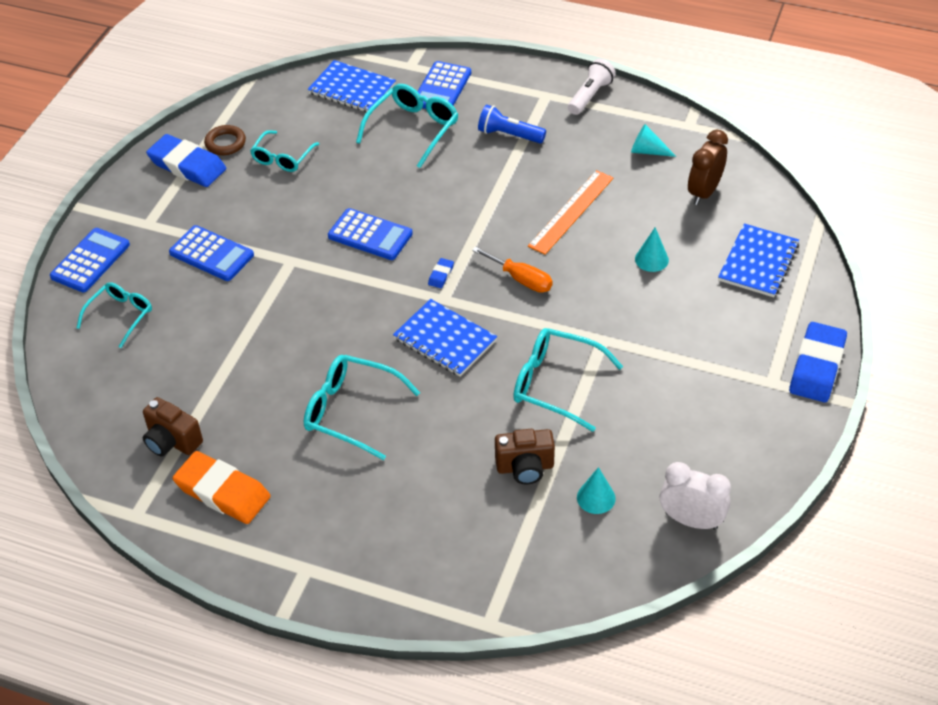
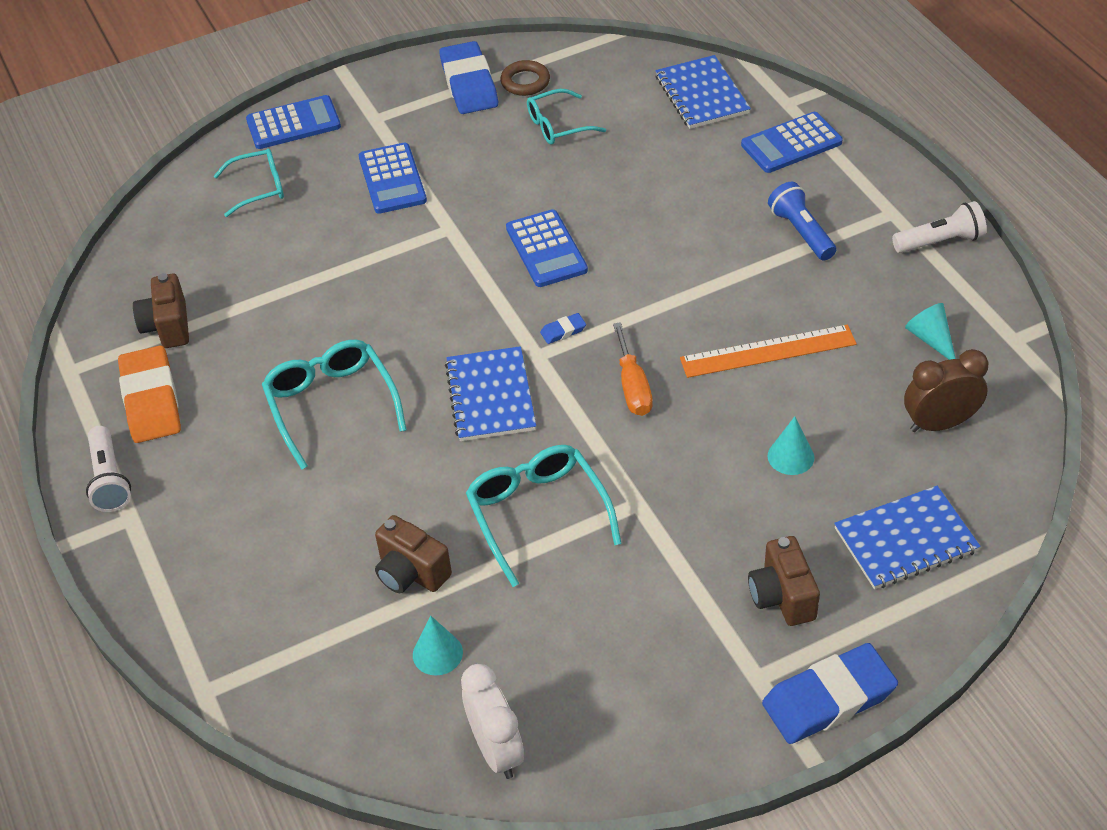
camera: 45 degrees right, 0 degrees up
turquoise glasses [356,84,459,168] -> none
none -> white flashlight [86,426,131,512]
none -> brown camera [748,536,820,626]

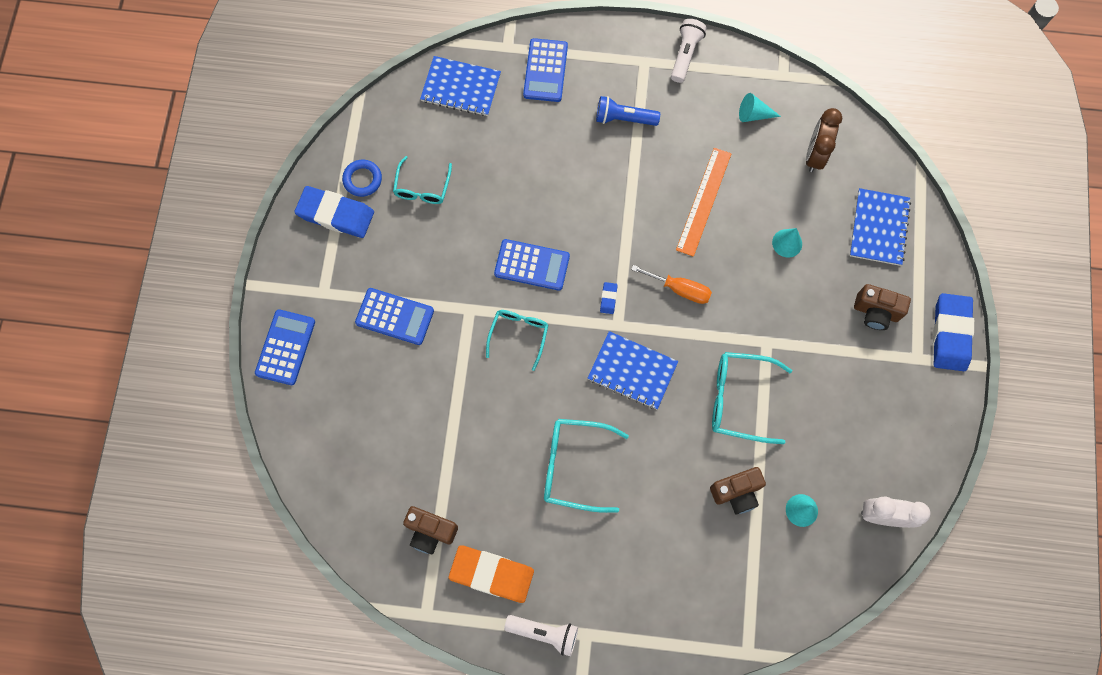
camera: 60 degrees left, 25 degrees up
turquoise glasses [214,149,284,217] -> turquoise glasses moved to [486,310,548,371]
brown ring [500,60,550,96] -> blue ring [342,160,382,197]

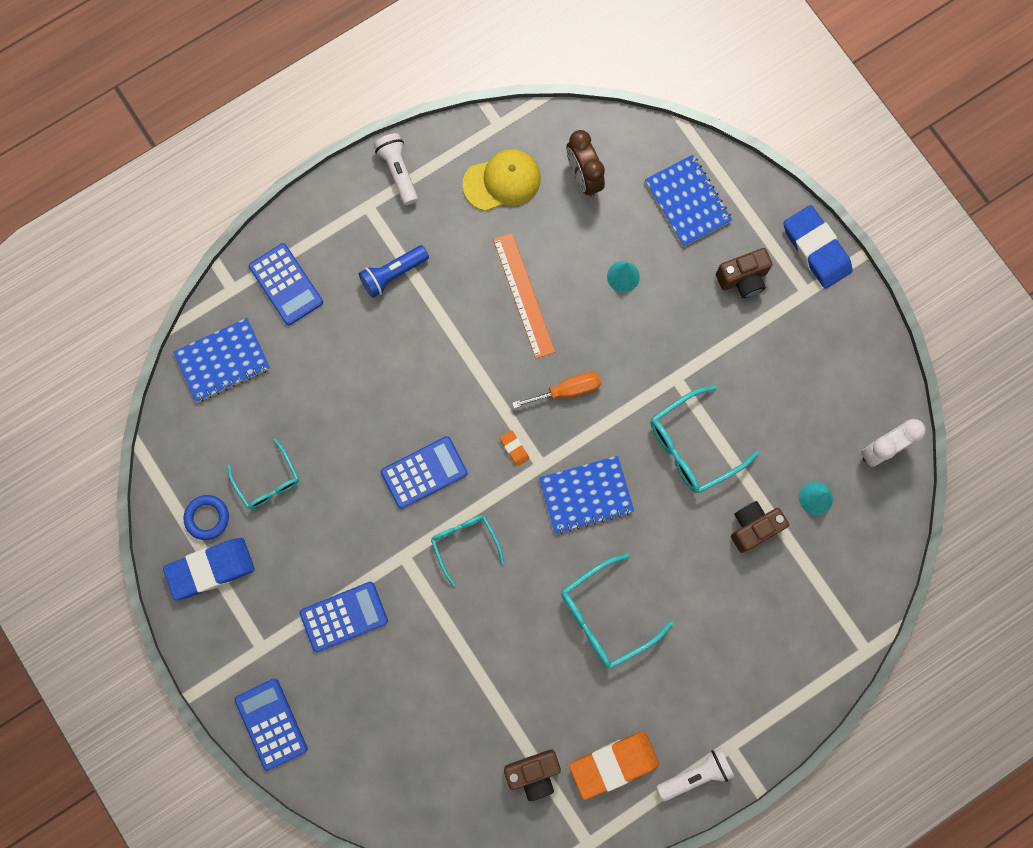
camera: 40 degrees left, 5 degrees up
blue eraser [600,282,618,314] -> orange eraser [500,430,529,466]
brown camera [710,467,766,514] -> brown camera turned 150 degrees counterclockwise [731,501,789,553]
turquoise cone [739,93,781,122] -> yellow cap [462,149,541,211]

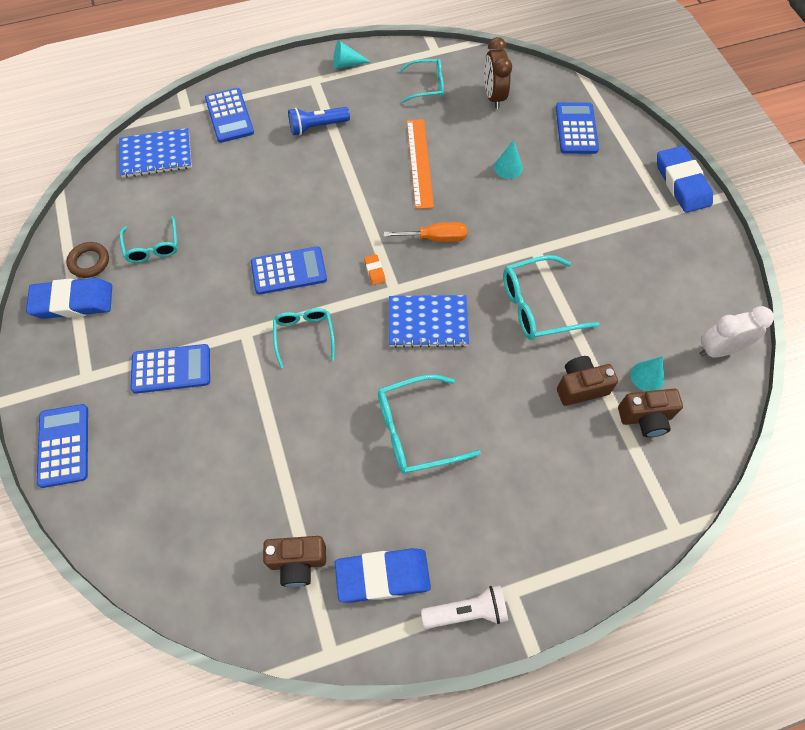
camera: 15 degrees right, 15 degrees down
blue ring [184,495,229,540] -> brown ring [66,242,109,278]
white flashlight [373,133,418,205] -> turquoise cone [333,41,371,69]
yellow cap [462,149,541,211] -> turquoise glasses [399,59,444,103]
orange eraser [569,731,659,800] -> blue eraser [335,548,431,603]
blue notebook [645,155,732,247] -> blue calculator [556,102,599,154]
brown camera [716,248,772,298] -> brown camera moved to [618,389,683,437]

